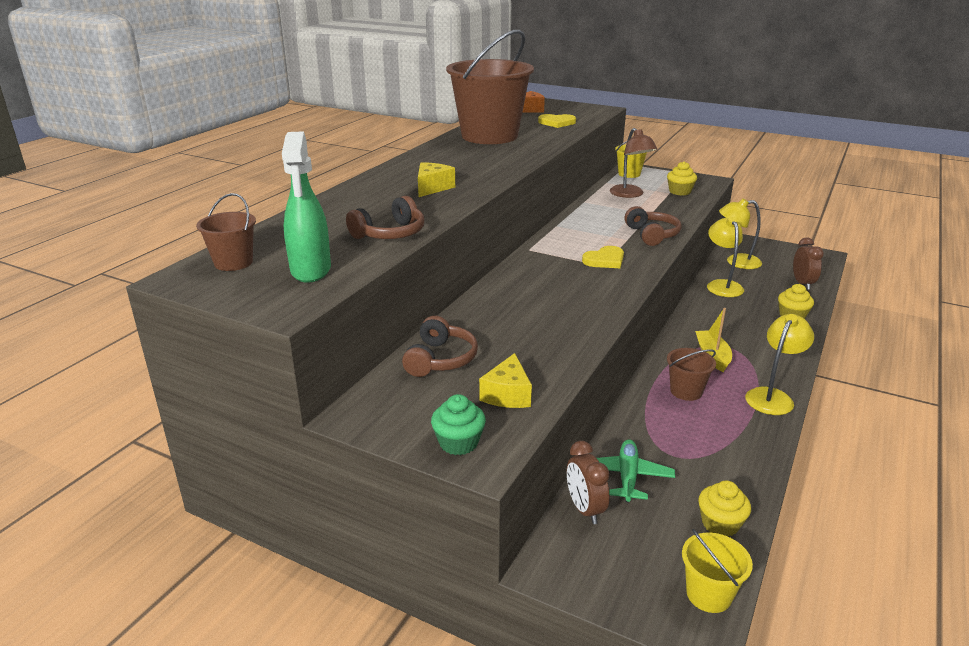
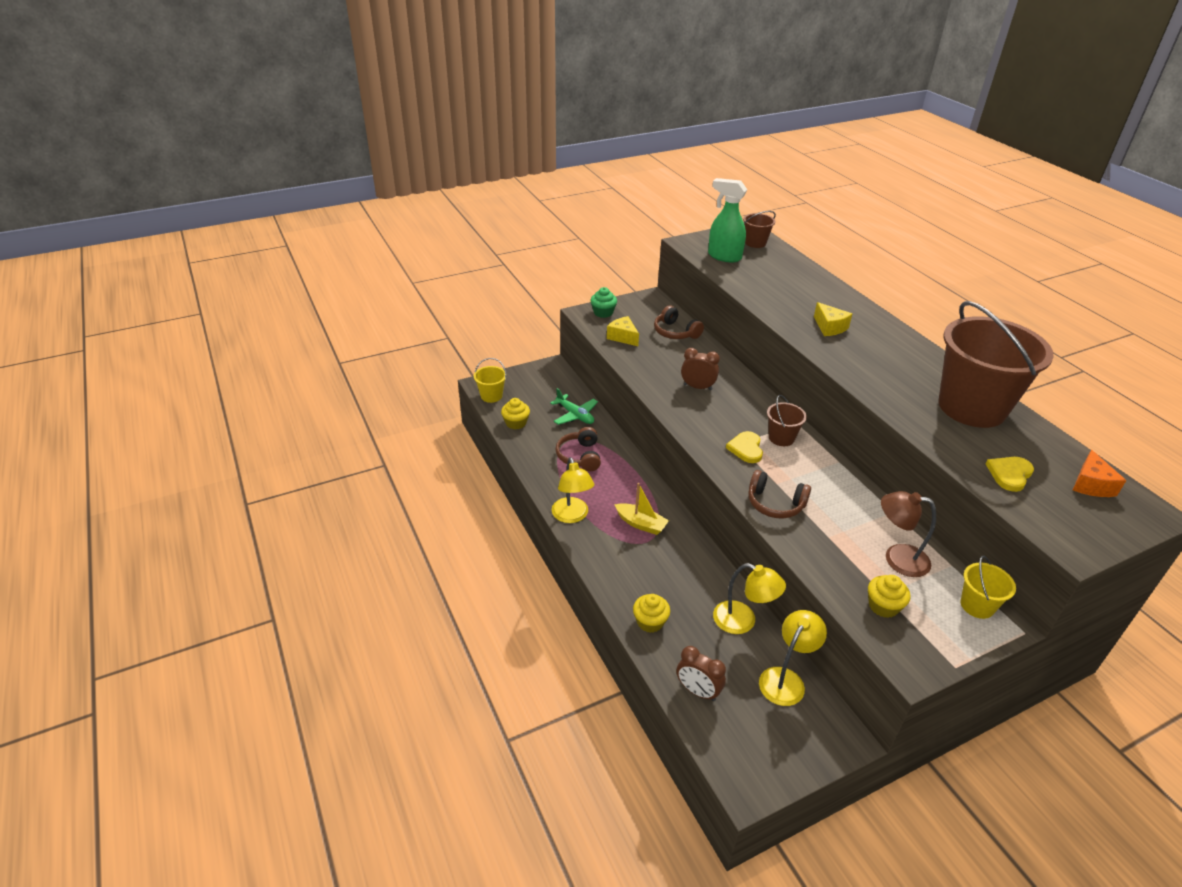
camera: 125 degrees right, 10 degrees up
brown headphones [346,196,424,239] -> brown headphones moved to [556,427,601,471]
brown clock [567,441,610,524] -> brown clock moved to [681,348,720,390]
brown bucket [667,348,716,401] -> brown bucket moved to [767,395,807,446]

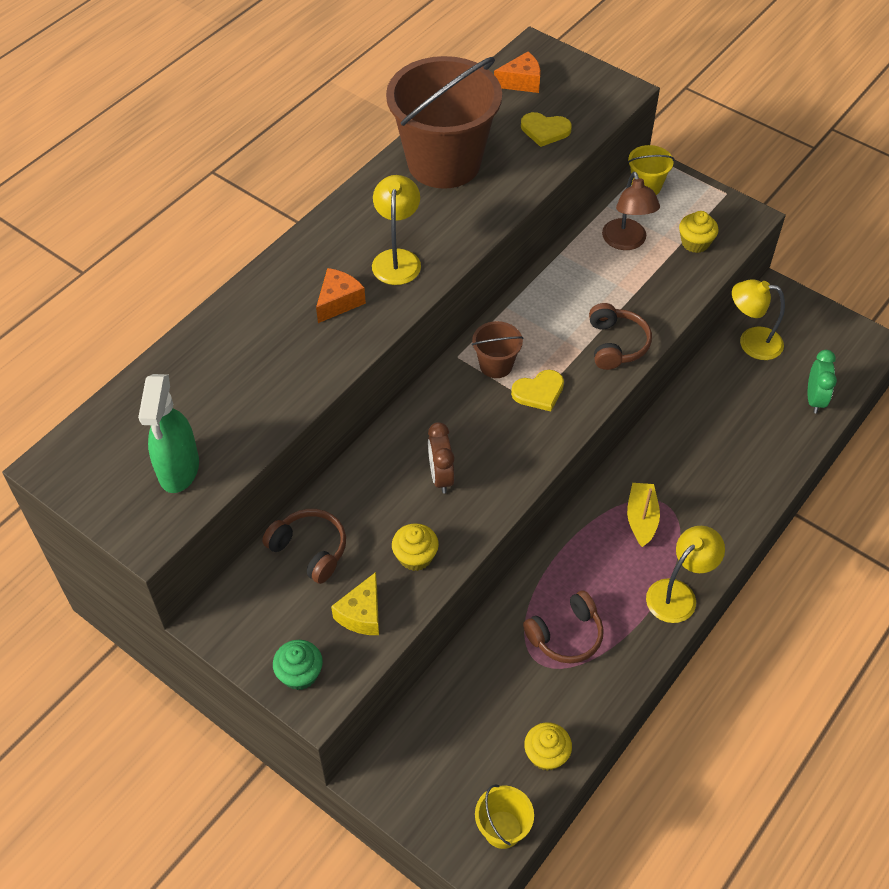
camera: 115 degrees left, 15 degrees up
green plane [550,388,598,425] -> none
yellow cupcake [633,594,670,633] -> yellow cupcake moved to [392,523,439,571]
brown headphones [654,306,704,339] -> brown headphones turned 75 degrees counterclockwise [262,509,346,584]
brown clock [676,646,726,701] -> green clock [807,350,837,414]
yellow lamp [713,563,786,634] -> yellow lamp moved to [372,175,421,285]
brown bucket [743,211,776,248] -> none
yellow cheese [814,302,852,336] -> orange cheese [316,268,366,323]

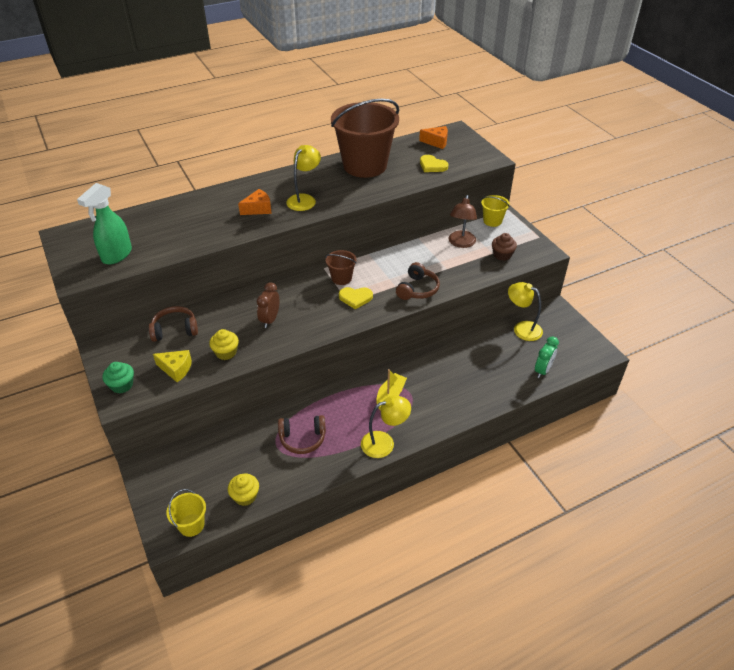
camera: 25 degrees right, 10 degrees down
brown headphones [262,509,346,584] -> brown headphones turned 75 degrees counterclockwise [149,306,198,342]
yellow cheese [331,572,379,635] -> yellow cheese turned 120 degrees counterclockwise [153,350,192,382]
yellow cupcake [679,211,719,253] -> brown cupcake [492,233,517,261]

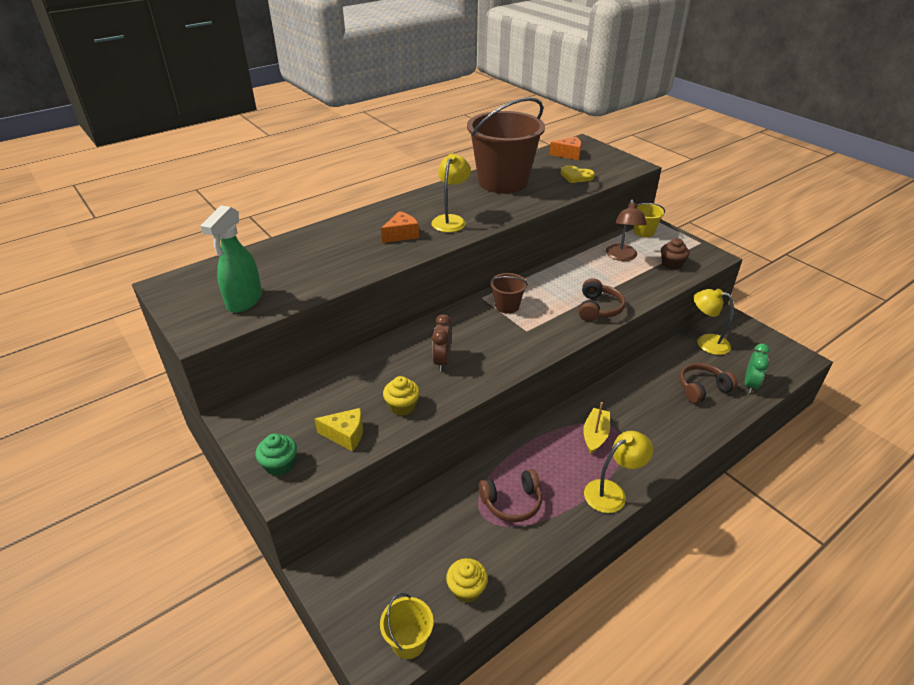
camera: 10 degrees left, 5 degrees down
brown headphones [149,306,198,342] -> brown headphones moved to [680,363,738,404]
yellow heart [339,287,373,309] -> none

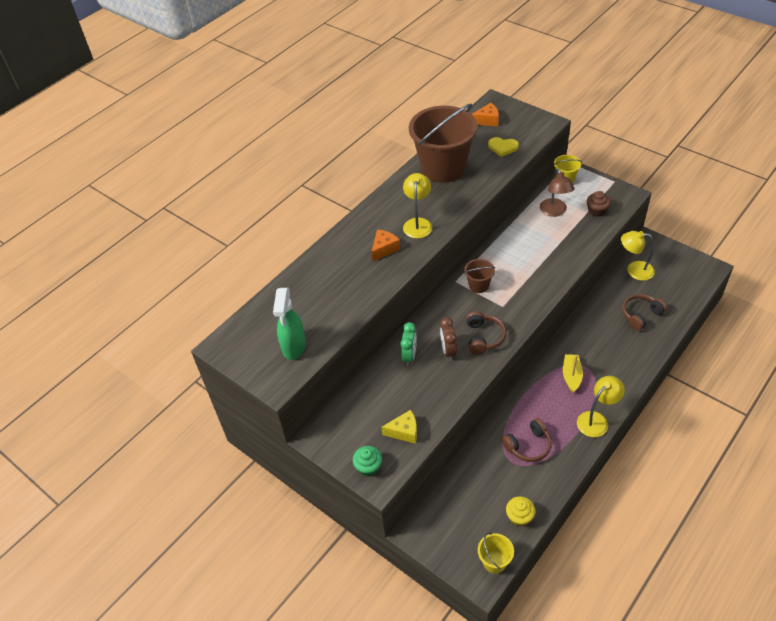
camera: 10 degrees left, 10 degrees up
yellow cupcake [383,376,420,416] -> none
brown headphones [579,278,626,321] -> brown headphones moved to [466,311,506,354]
green clock [745,344,770,393] -> green clock moved to [400,322,417,366]

